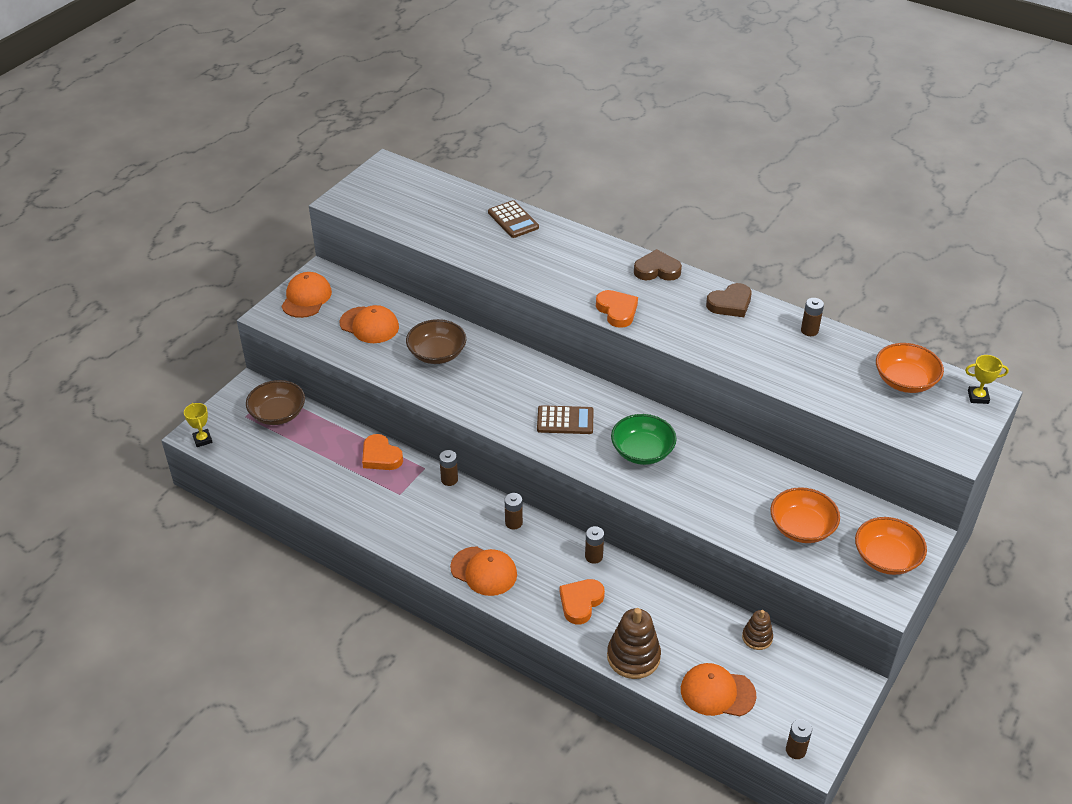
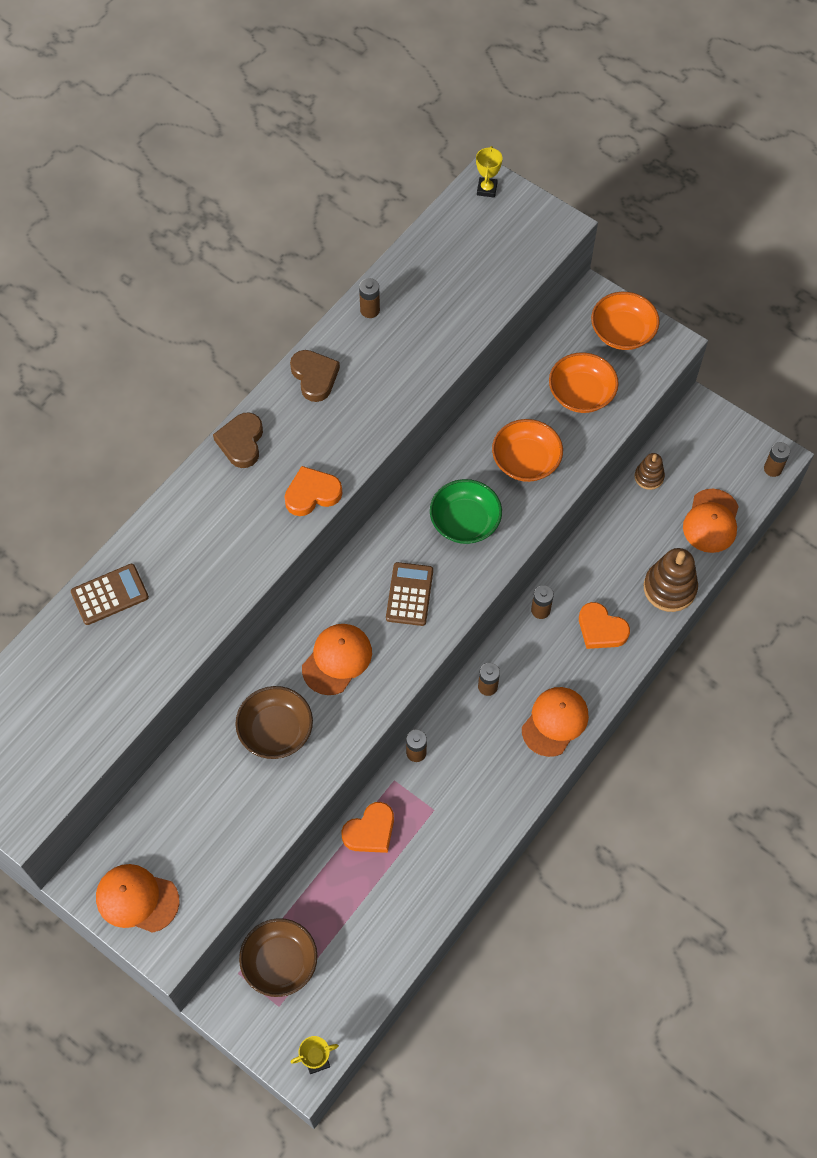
camera: 85 degrees left, 20 degrees up
orange cap [339,305,399,343] -> orange cap moved to [302,624,372,695]
orange bowl [876,343,944,393] -> orange bowl moved to [492,419,563,482]

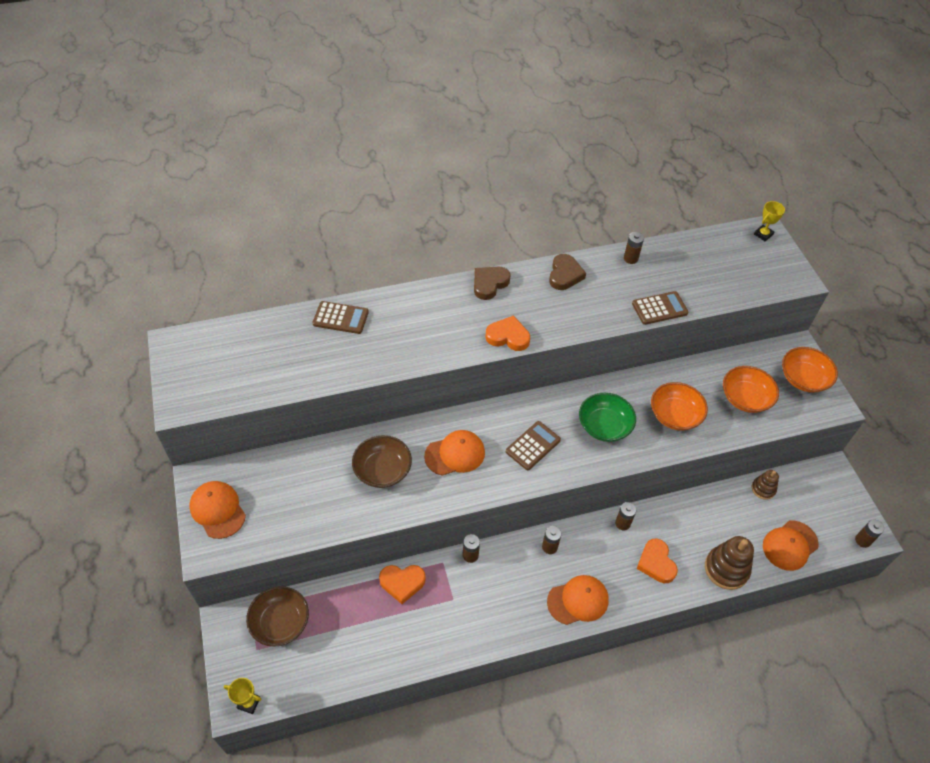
camera: 35 degrees right, 10 degrees down
none -> brown calculator [632,291,688,325]

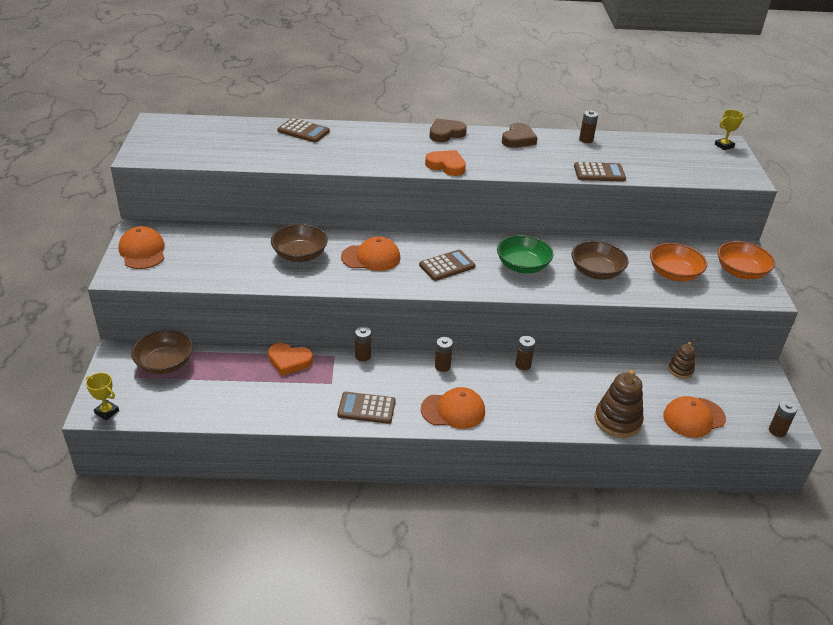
camera: 15 degrees right, 15 degrees down
orange heart [637,538,678,583] -> none
orange bowl [651,382,708,431] -> brown bowl [571,241,628,280]
none -> brown calculator [338,392,396,424]

